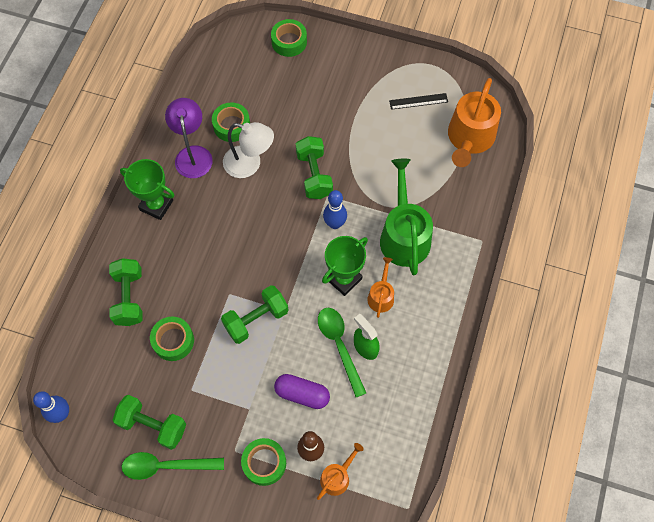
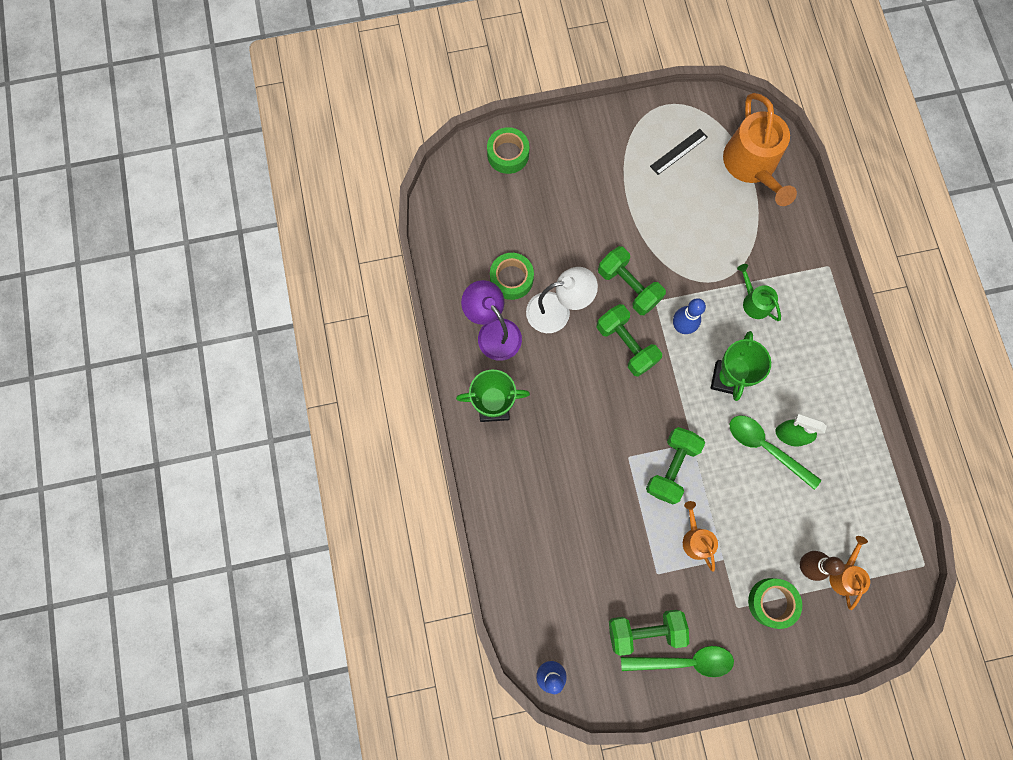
camera: 30 degrees left, 10 degrees up
green dumbbell [109,258,143,326] -> green dumbbell moved to [597,304,662,377]
green spoon [121,452,224,480] -> green spoon turned 150 degrees counterclockwise [621,646,734,677]
green tape [150,317,194,361] -> none
purple capsule [274,374,330,409] -> none
orange watering can [367,257,394,318] -> orange watering can moved to [683,501,718,572]
green watering can [380,159,433,275] -> green watering can [737,264,781,321], size x0.51

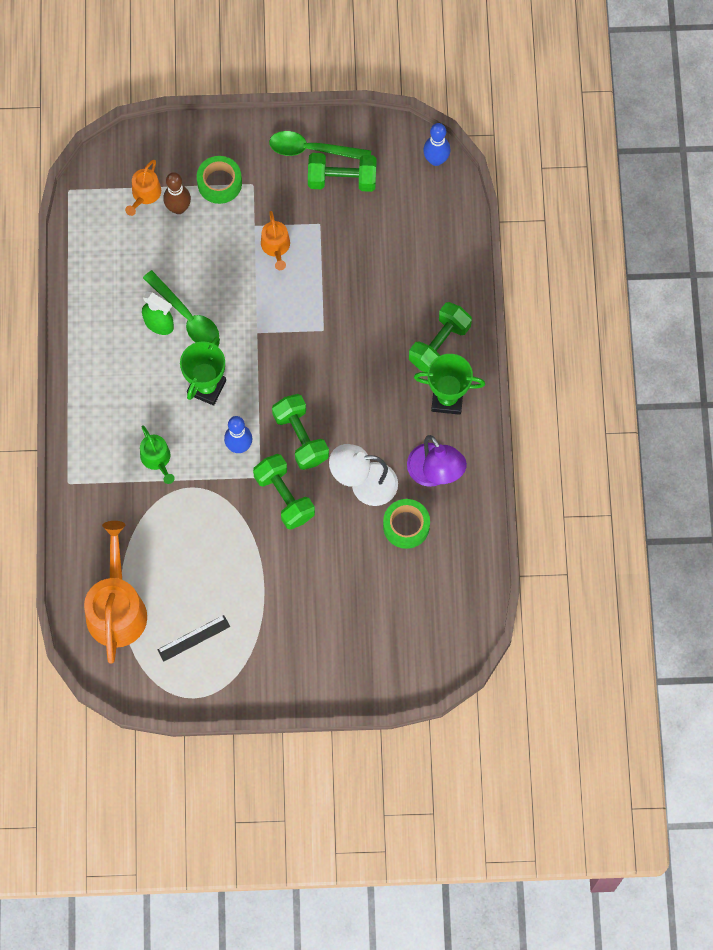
camera: 170 degrees left, 5 degrees down
green tape [487,127,529,174] -> none
green dumbbell [646,427,705,504] -> green dumbbell moved to [409,302,472,372]

